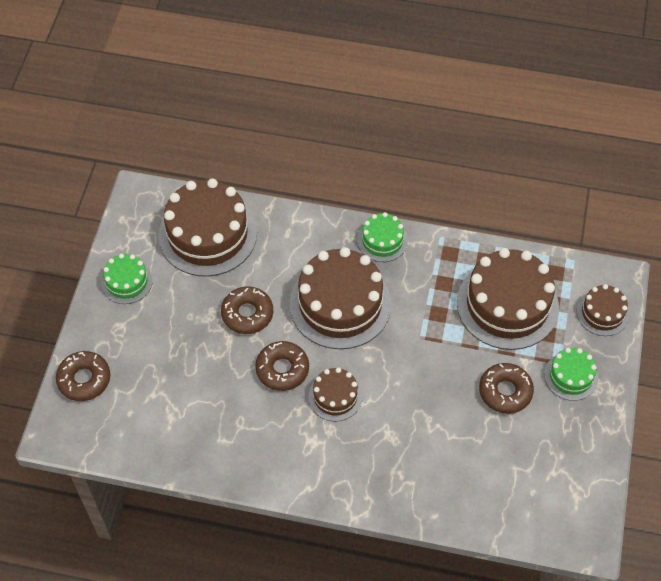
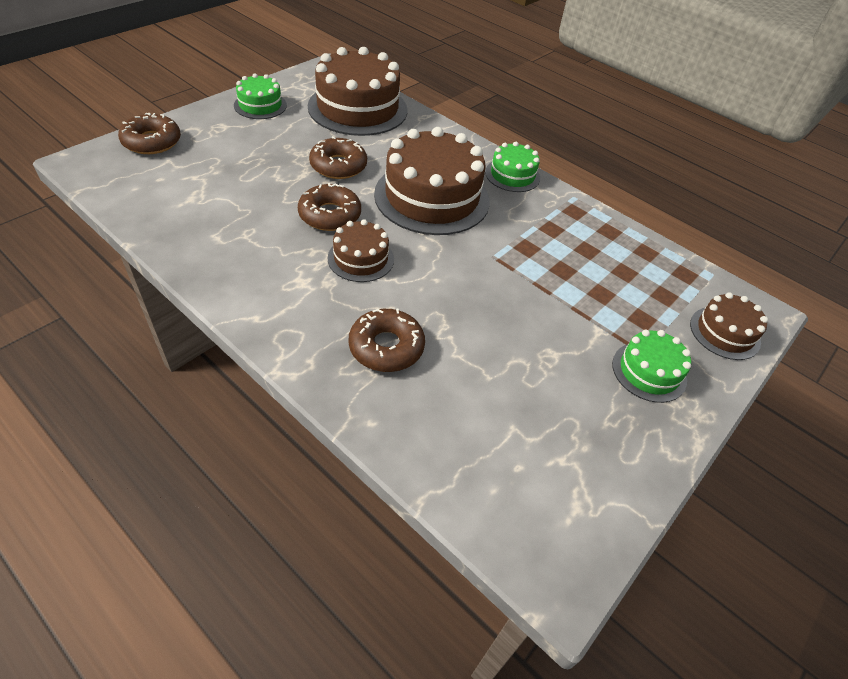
camera: 25 degrees right, 10 degrees down
brown cake [457,248,559,350] -> none
brown donut [479,363,534,414] -> brown donut moved to [349,309,425,372]

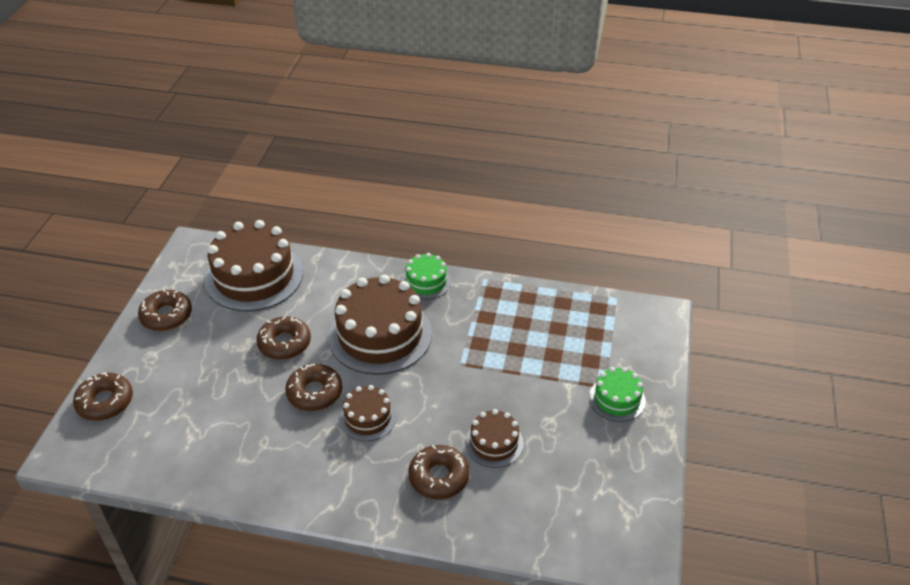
camera: 25 degrees left, 5 degrees down
green cake [234,74,287,119] -> brown donut [138,289,192,331]
brown cake [690,292,768,360] -> brown cake moved to [465,409,524,468]

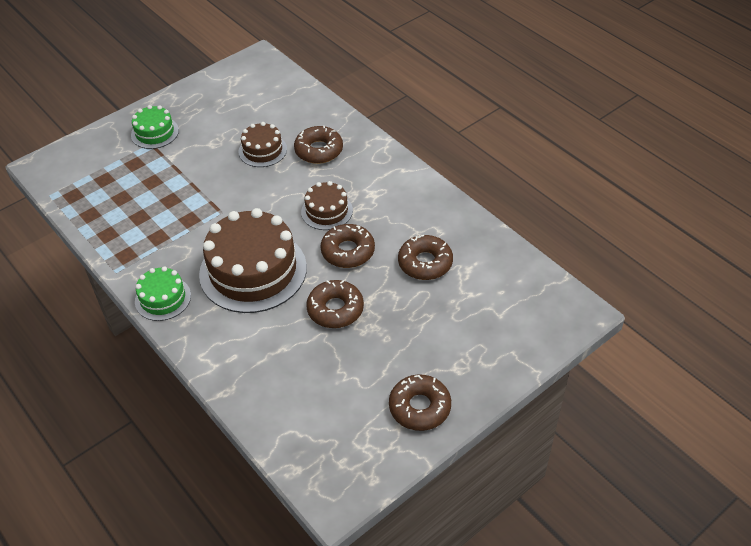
camera: 140 degrees left, 5 degrees up
brown donut [73,373,133,421] -> brown donut moved to [398,235,453,280]
brown cake [205,220,303,312] -> none

